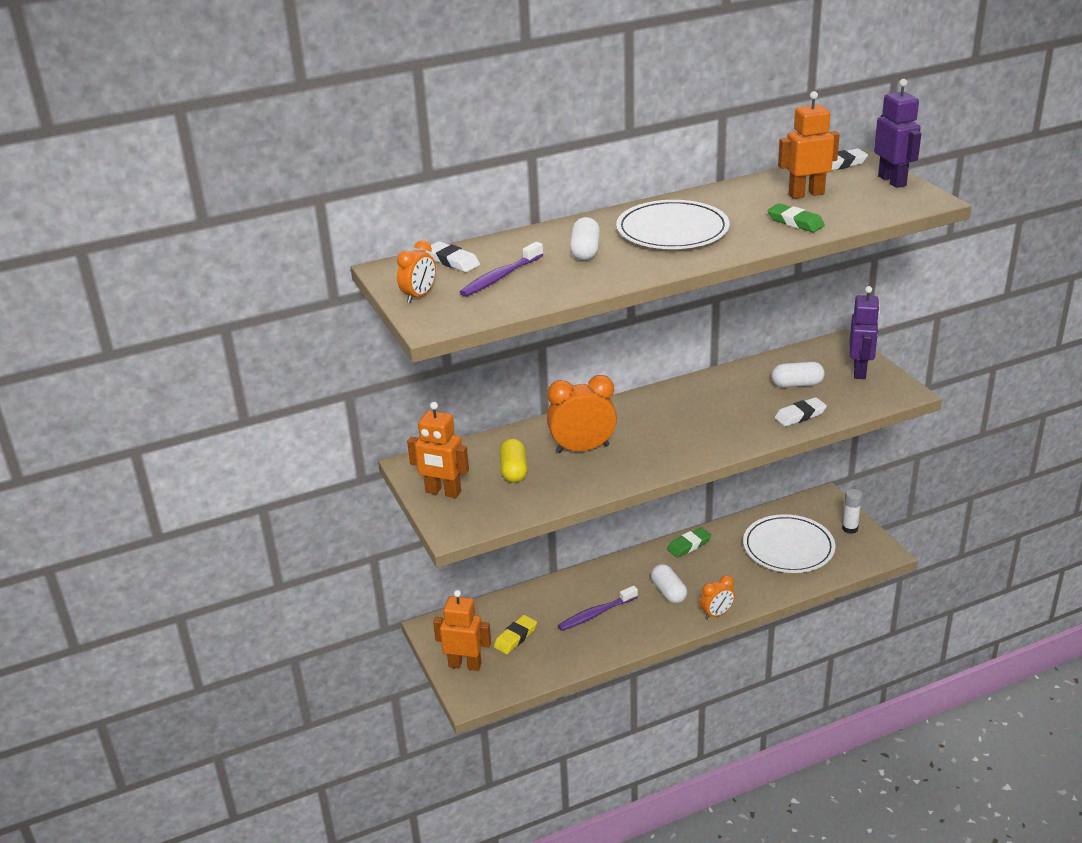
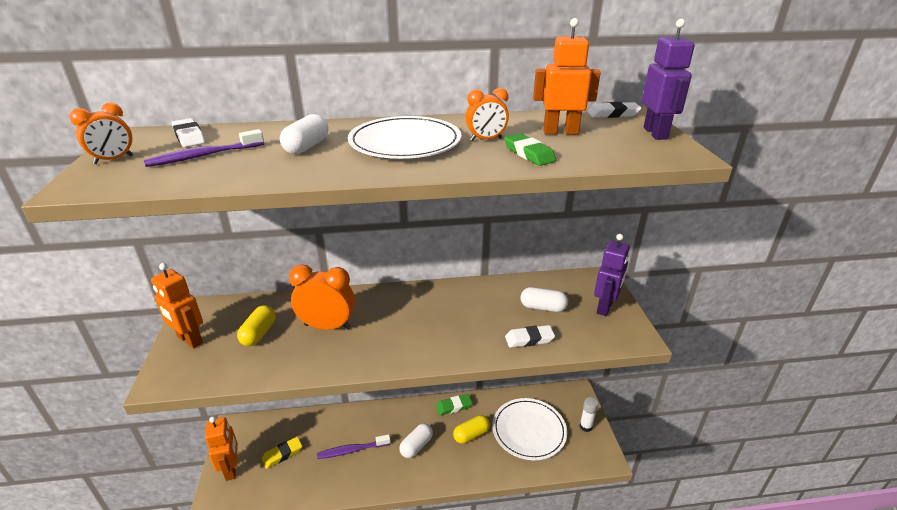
camera: 15 degrees right, 0 degrees up
orange robot [433,590,491,671] -> orange robot turned 45 degrees clockwise [205,417,238,481]
white capsule [651,564,687,604] -> white capsule turned 45 degrees clockwise [399,423,433,458]
orange clock [700,575,735,619] -> orange clock moved to [465,88,509,141]
none -> yellow capsule [453,415,490,444]

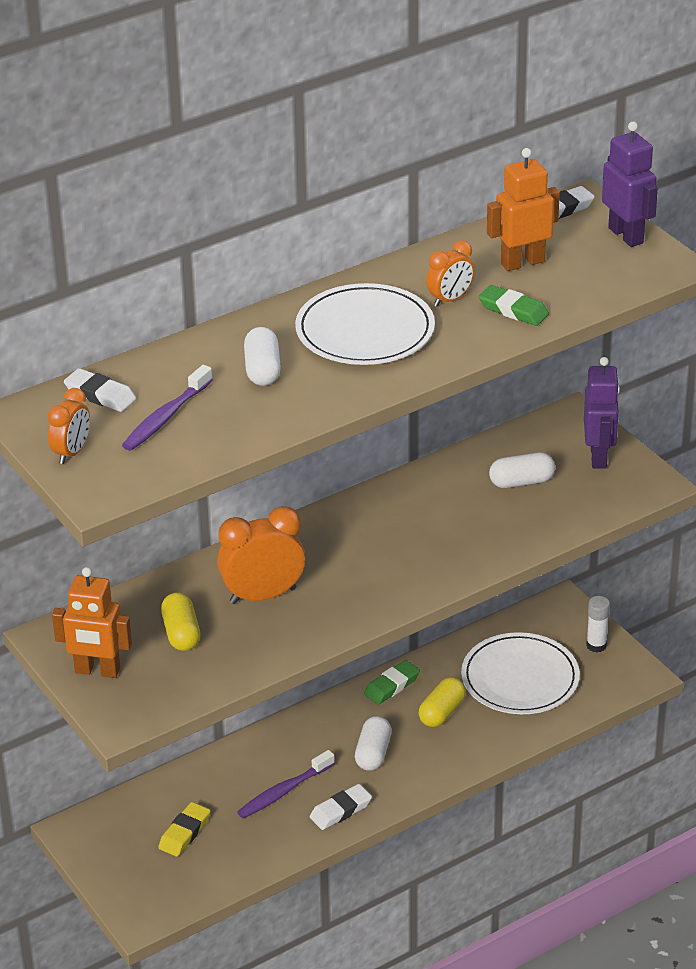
camera: 25 degrees left, 5 degrees up
orange robot [205,417,238,481] -> none
white eraser [505,325,555,348] -> white eraser moved to [310,784,372,830]

